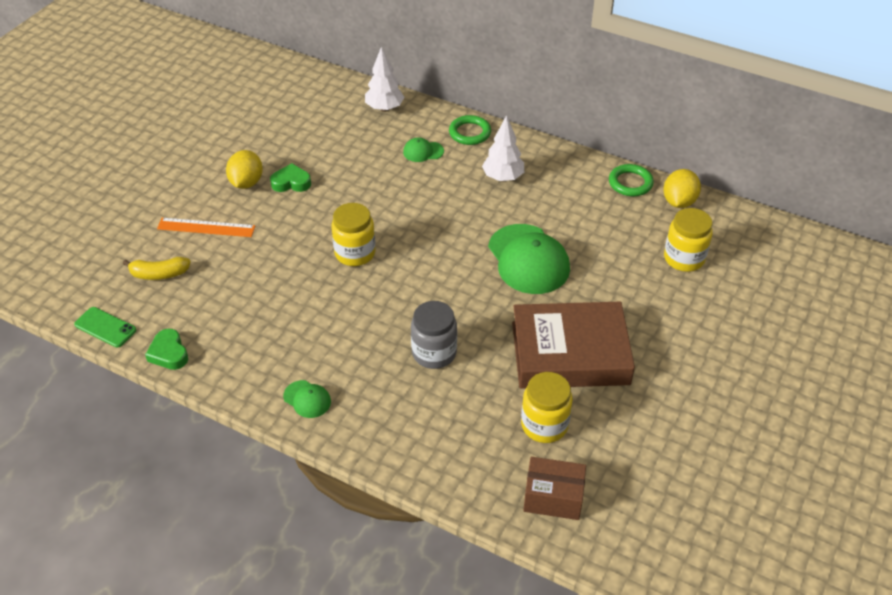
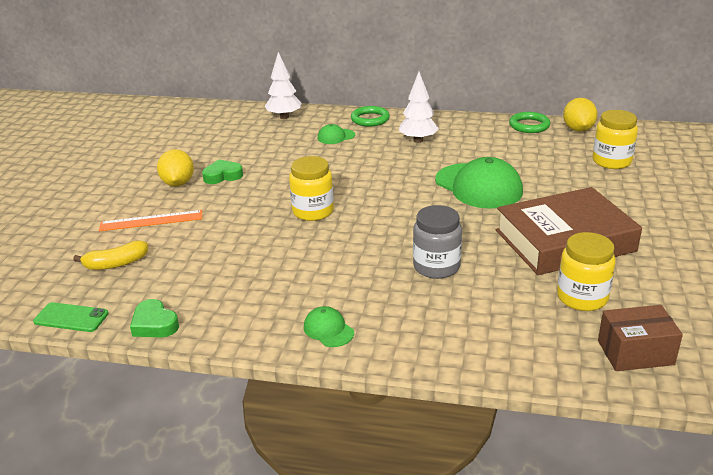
camera: 15 degrees left, 15 degrees down
green cap [283,380,331,418] -> green cap turned 150 degrees counterclockwise [304,306,354,347]

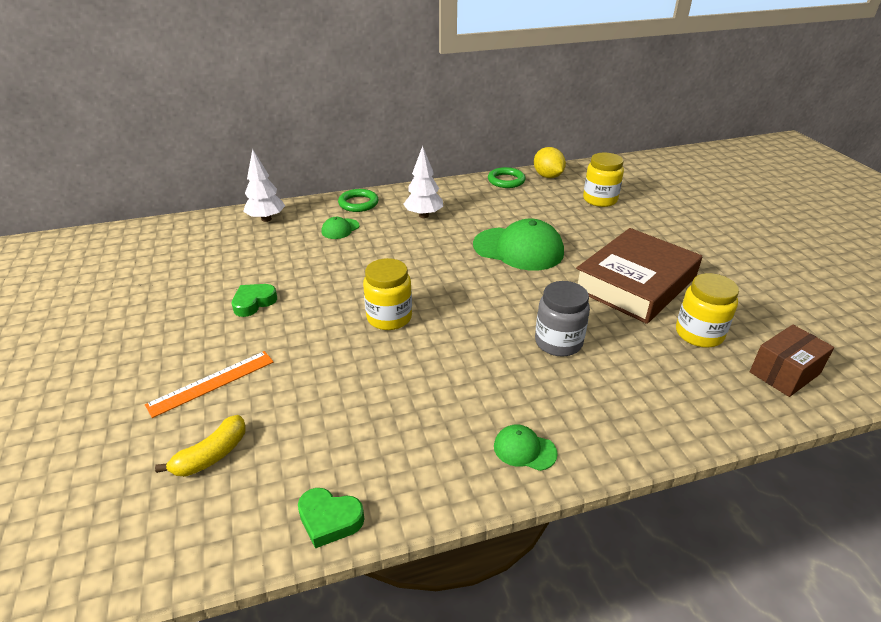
camera: 30 degrees left, 5 degrees up
green phone [33,302,109,332] -> none
yellow lemon [157,149,194,186] -> none

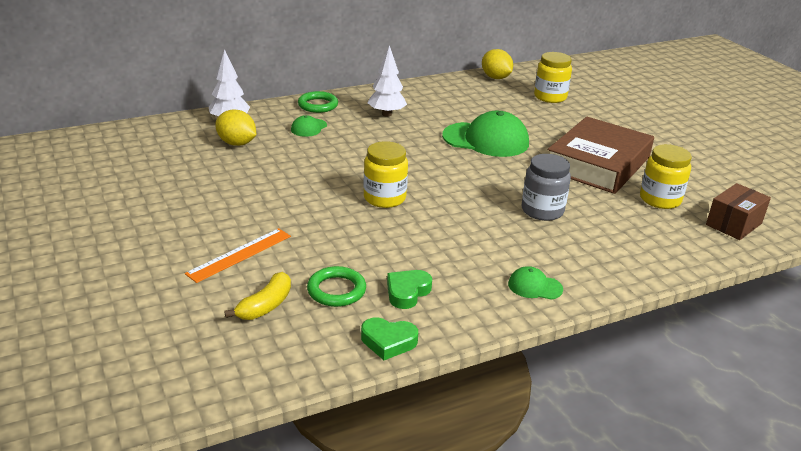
camera: 10 degrees left, 5 degrees down
green heart [231,284,277,317] -> green heart moved to [387,270,432,309]
green ring [488,167,526,188] -> green ring moved to [307,266,366,307]
none -> yellow lemon [215,109,256,146]

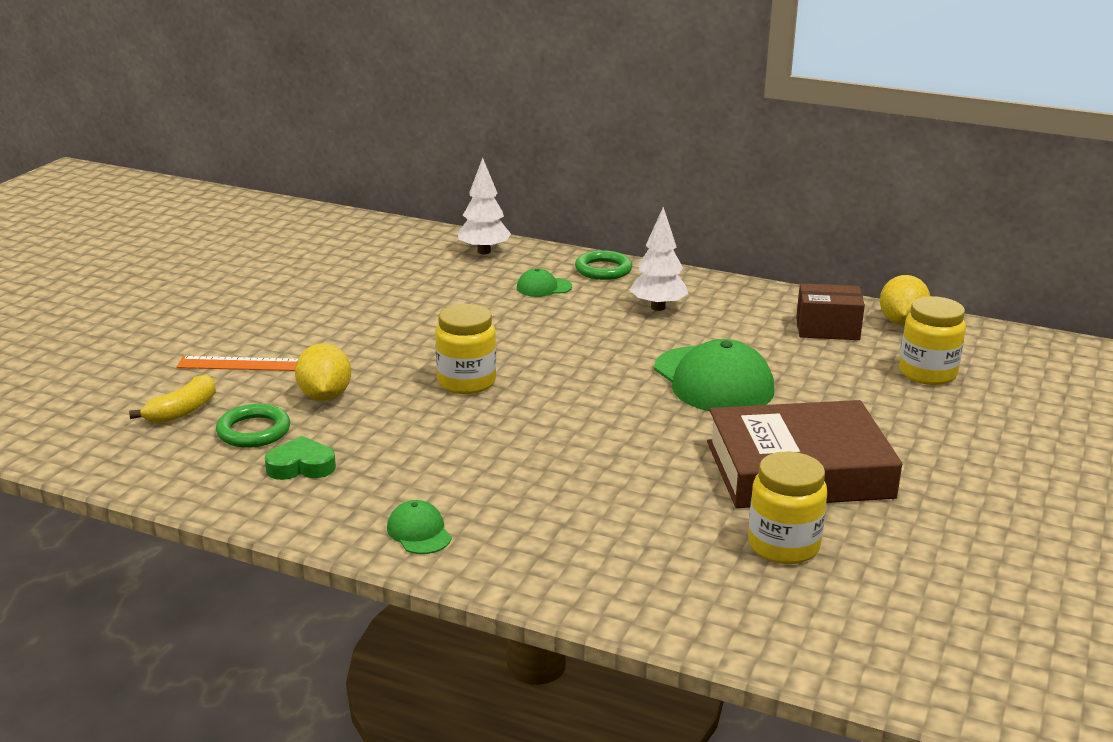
camera: 50 degrees right, 5 degrees down
yellow lemon [215,109,256,146] -> yellow lemon moved to [295,343,351,401]
yellow banana [224,272,291,320] -> yellow banana turned 45 degrees counterclockwise [129,374,216,424]
green heart [361,317,418,360] -> none
grey jar [522,154,571,221] -> none
brown box [706,183,771,240] -> brown box moved to [796,283,865,340]

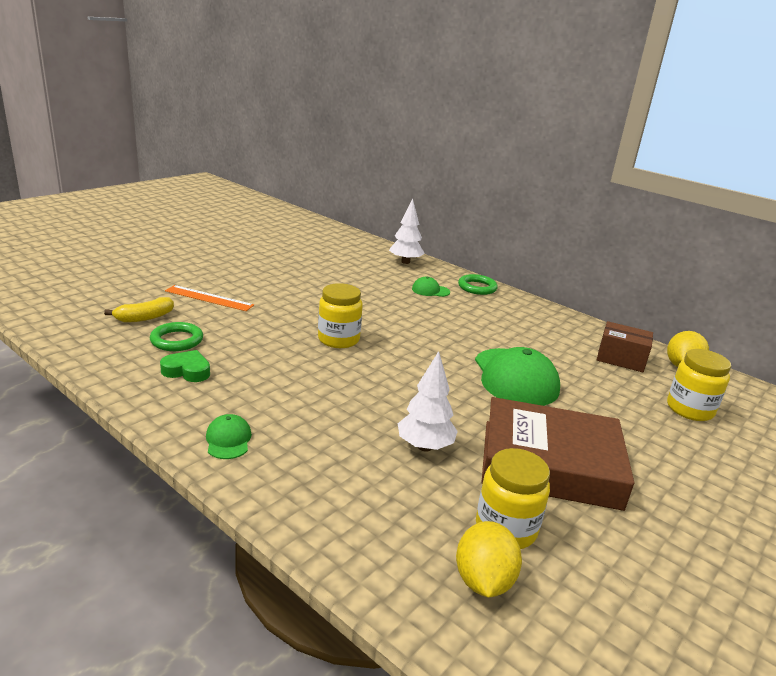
camera: 15 degrees right, 0 degrees up
yellow lemon [295,343,351,401] -> yellow lemon moved to [456,521,522,597]
white tree [629,207,688,311] -> white tree moved to [398,351,458,452]

